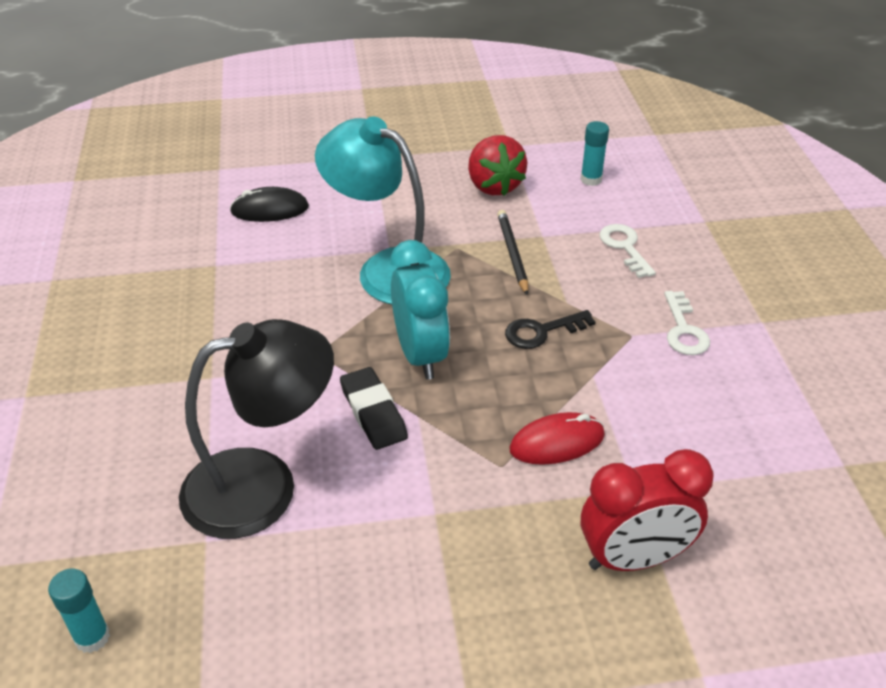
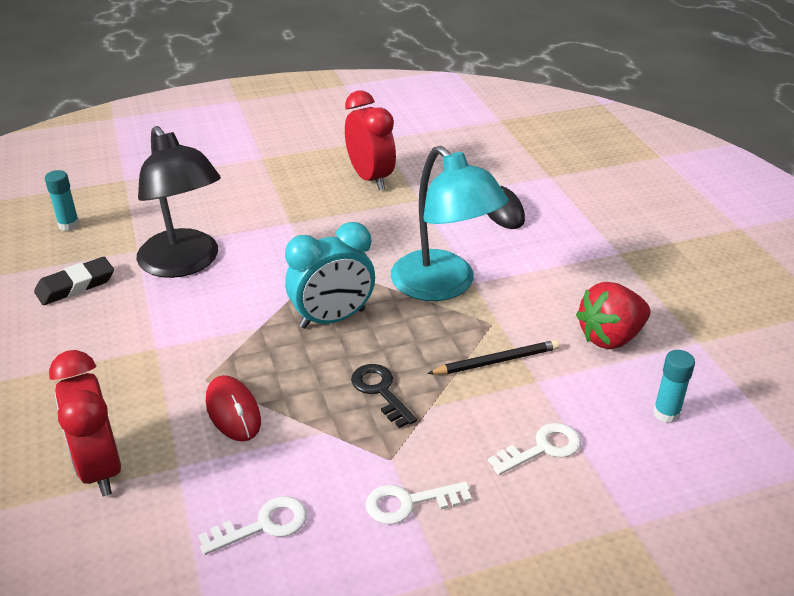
camera: 80 degrees right, 5 degrees down
turquoise lamp [315,116,451,304] -> turquoise lamp turned 120 degrees clockwise [391,146,508,301]
black eraser [340,367,408,450] -> black eraser moved to [34,257,114,305]
none -> white key [198,496,307,555]
none -> red clock [345,90,396,191]

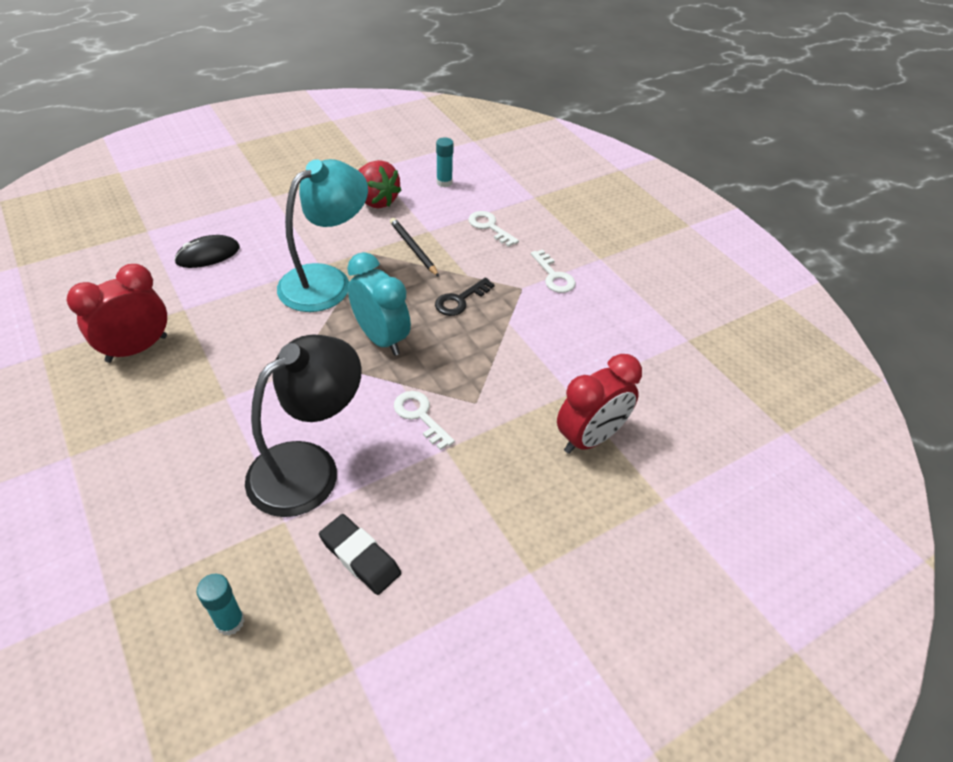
camera: 105 degrees left, 10 degrees up
white key [198,496,307,555] -> white key moved to [394,391,455,450]
red mouse [206,375,261,442] -> none

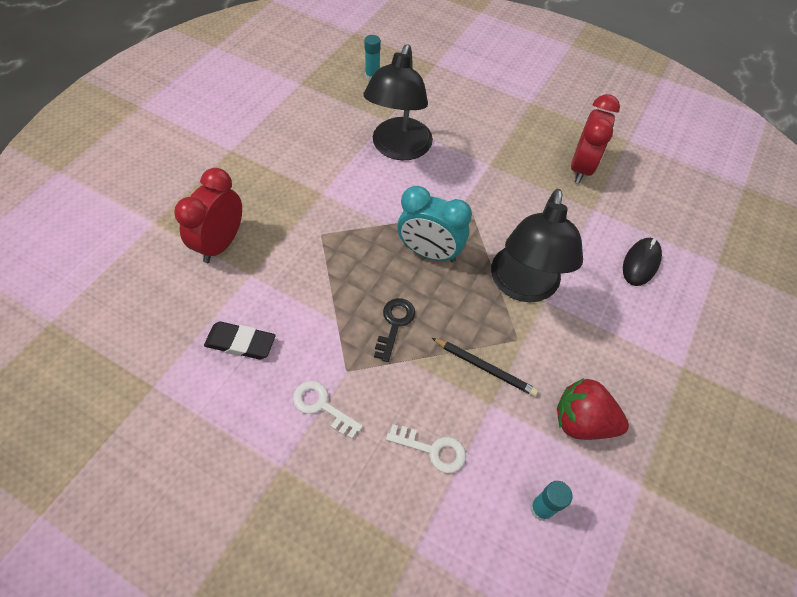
camera: 150 degrees right, 10 degrees up
turquoise lamp [277,159,368,312] -> black lamp [491,189,583,302]
black eraser [319,514,401,595] -> black eraser moved to [204,322,276,359]
white key [394,391,455,450] -> none

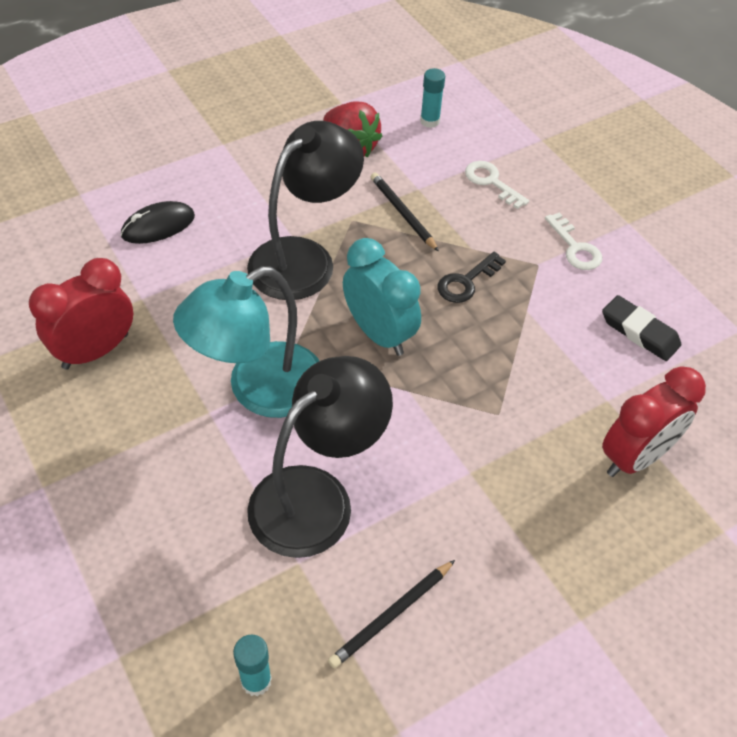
camera: 150 degrees left, 5 degrees down
none -> turquoise lamp [173,266,319,418]
none -> black pencil [328,560,455,668]

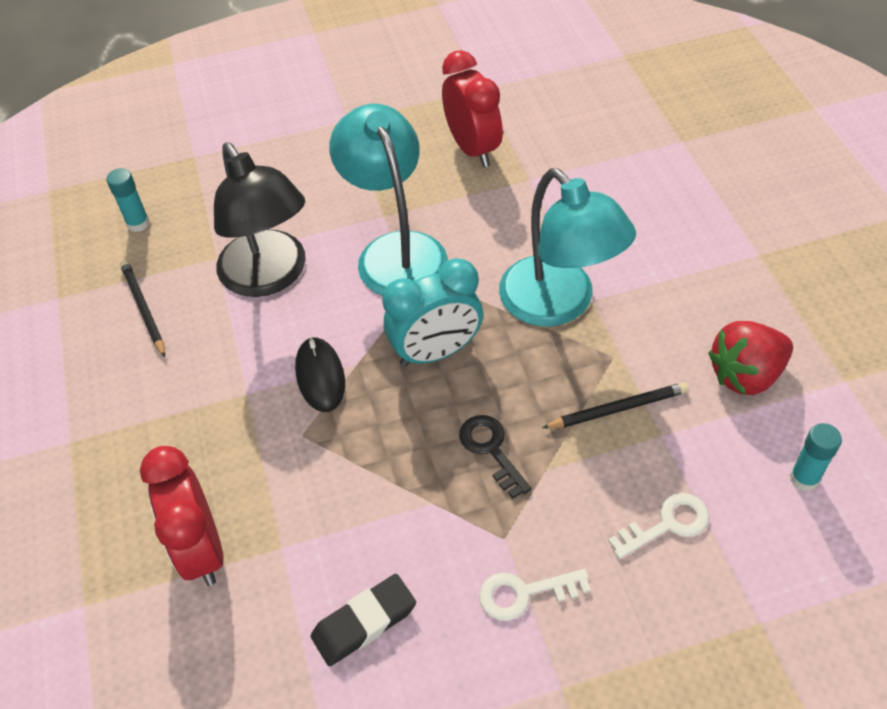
camera: 110 degrees right, 0 degrees up
black mouse [121,201,195,244] -> black mouse moved to [295,337,345,412]
black lamp [247,121,364,300] -> turquoise lamp [499,168,636,327]

